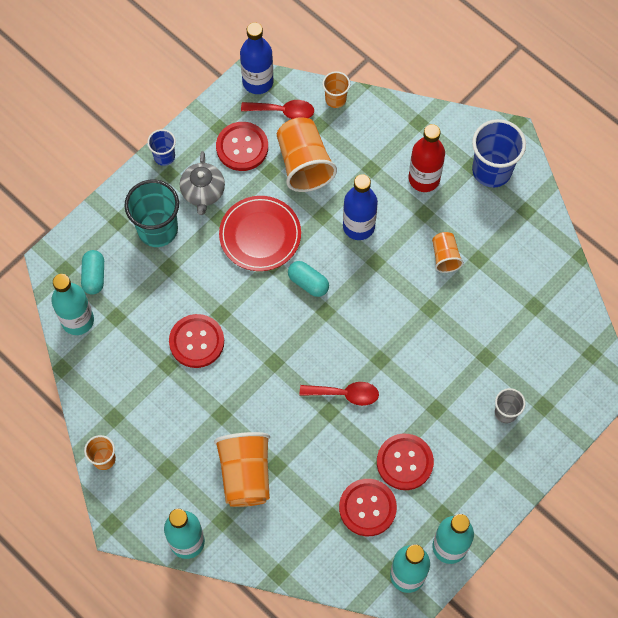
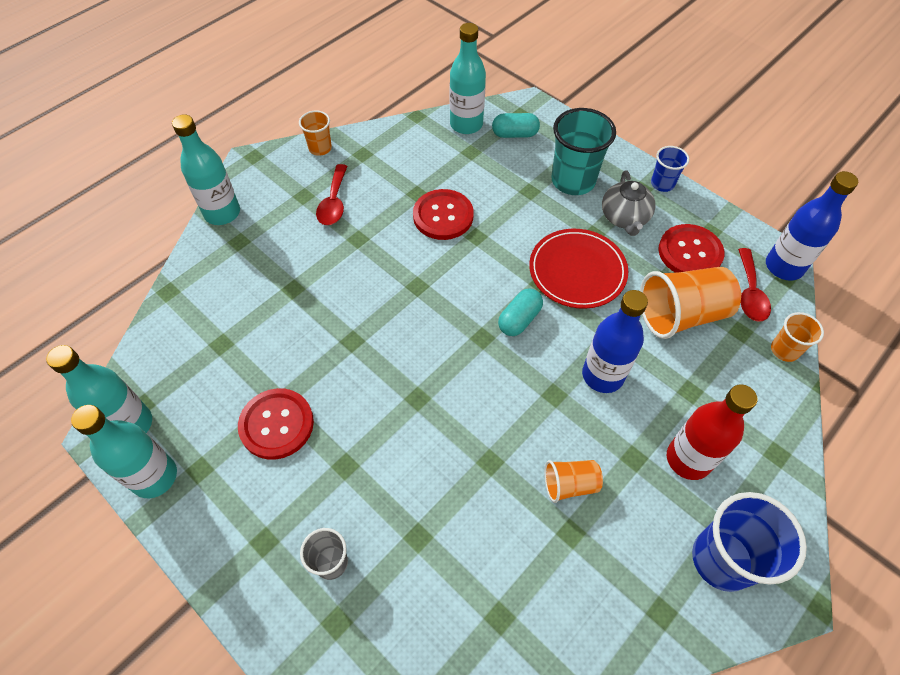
camera: 90 degrees right, 10 degrees down
grey teapot [180,151,225,215] -> grey teapot turned 90 degrees counterclockwise [602,171,655,236]
orange cup [214,432,270,507] -> none
red spoon [300,382,379,406] -> red spoon moved to [316,164,347,225]
red button [339,479,397,536] -> none

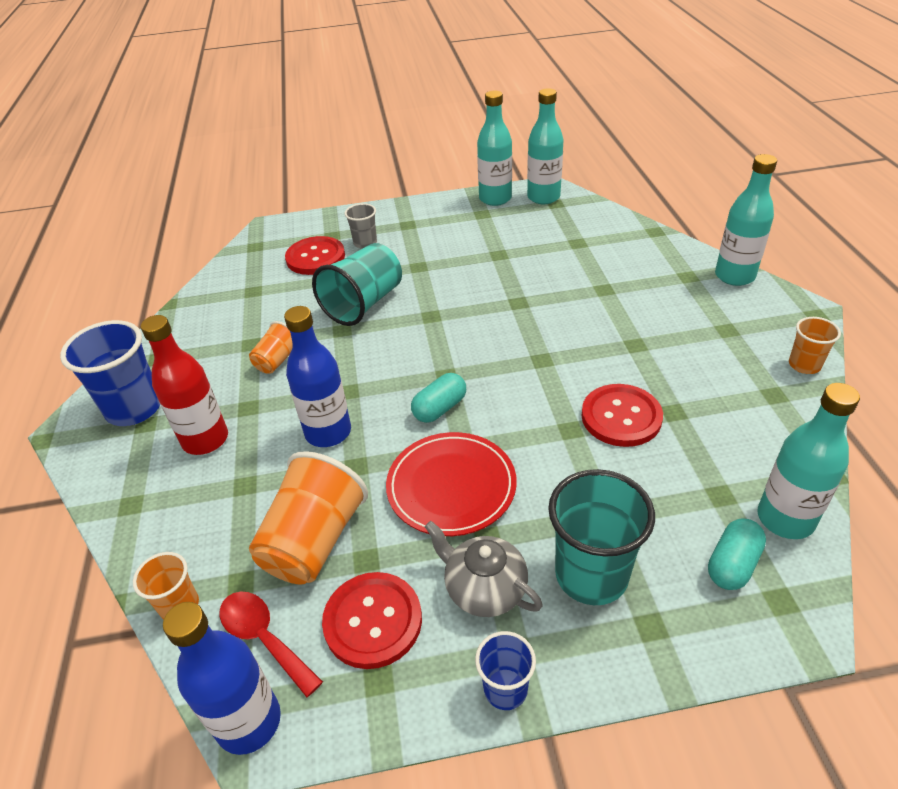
camera: 130 degrees right, 15 degrees down
red button [238,388,314,460] -> red button moved to [285,236,345,275]
red spoon [316,164,347,225] -> none
turquoise capsule [498,289,543,336] -> turquoise capsule turned 60 degrees clockwise [411,373,466,423]
none -> turquoise cup [312,243,402,326]

